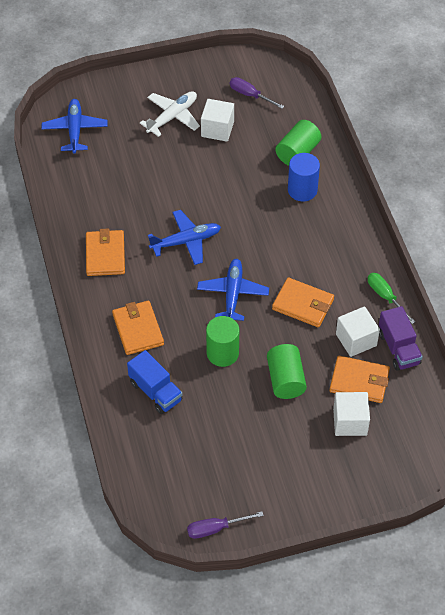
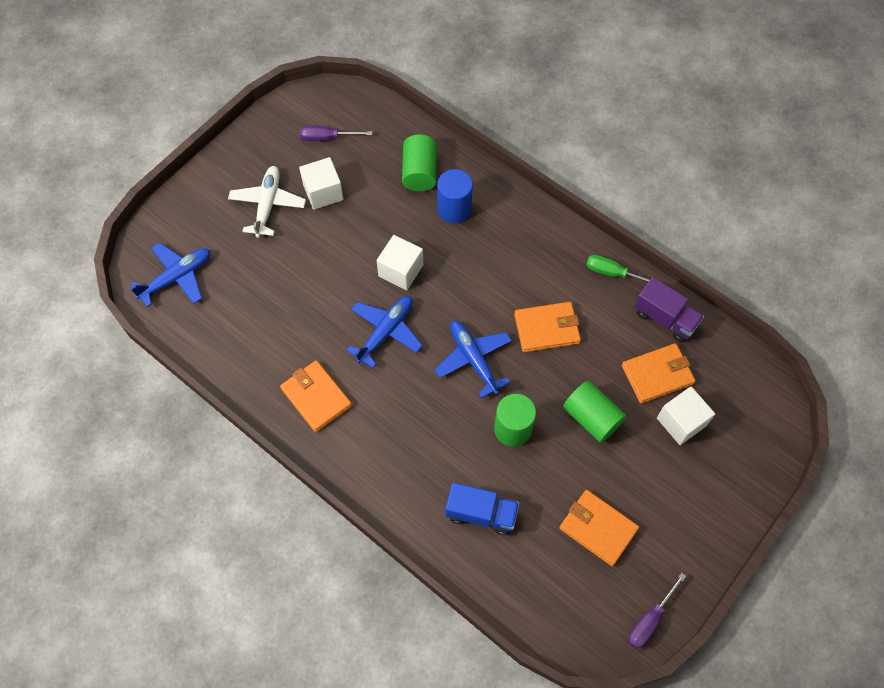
camera: 35 degrees left, 10 degrees up
blue plane [42,99,108,154] -> blue plane turned 90 degrees clockwise [130,243,210,307]
orange wallet [112,301,164,355] -> orange wallet moved to [559,490,639,566]
white cube [336,306,380,357] -> white cube moved to [376,235,423,290]

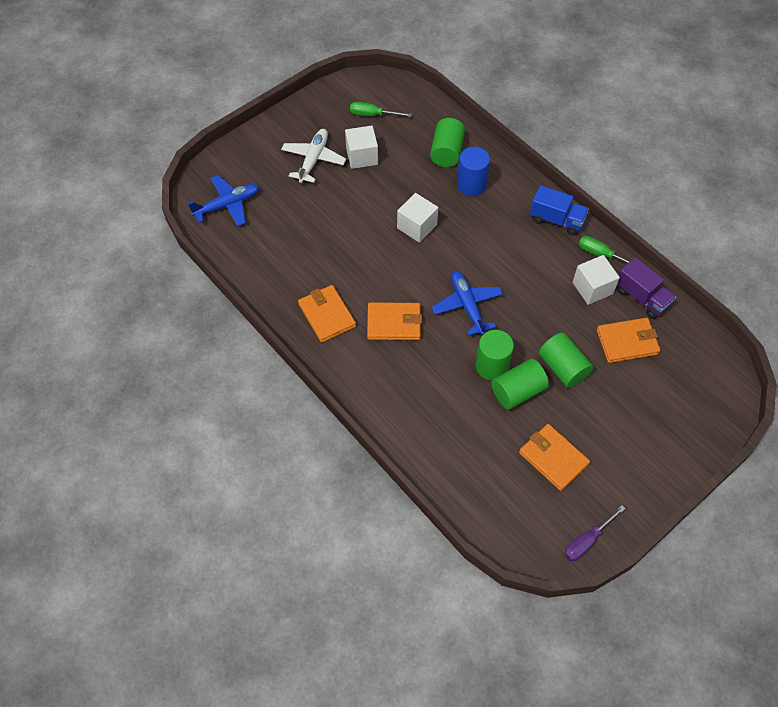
camera: 10 degrees right, 5 degrees down
purple screwdriver [299,125,372,141] -> green screwdriver [350,102,412,117]
blue plane [346,296,423,368] -> none
blue truck [445,482,519,535] -> blue truck moved to [530,185,589,235]
orange wallet [514,302,581,352] -> orange wallet moved to [367,302,422,340]
white cube [657,387,715,445] -> white cube moved to [572,255,620,305]
none -> green cylinder [492,359,549,409]

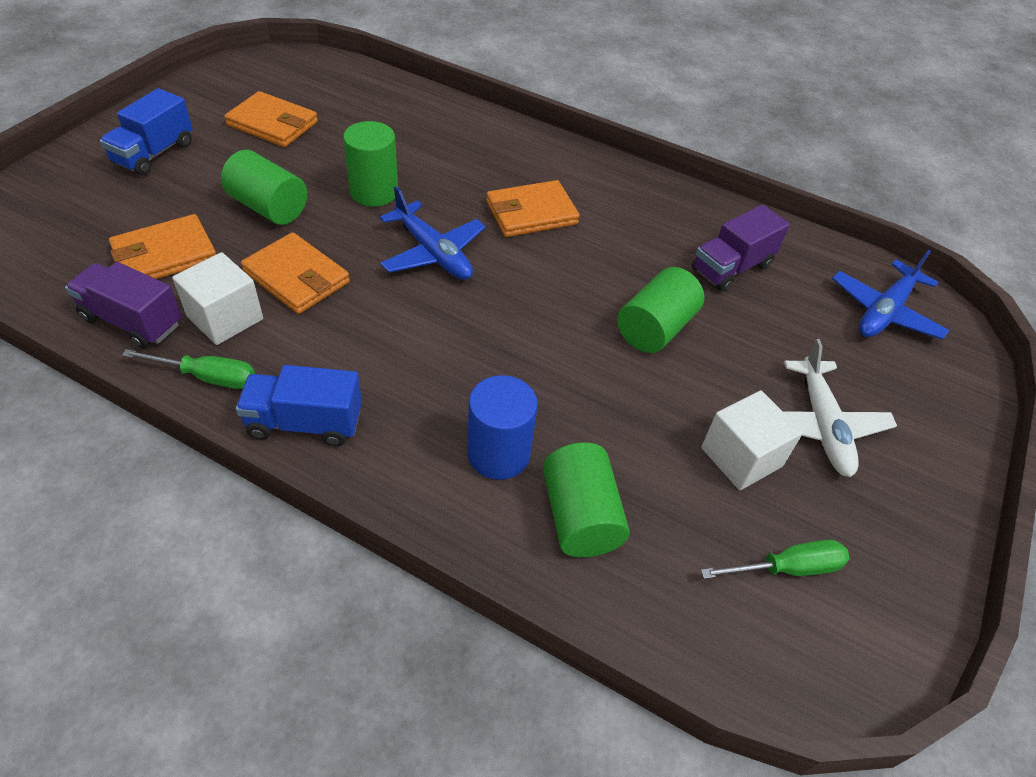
camera: 155 degrees right, 10 degrees down
orange wallet [298,285,356,343] -> orange wallet moved to [241,232,350,314]
white cube [397,193,438,243] -> none
green cylinder [492,359,549,409] -> green cylinder moved to [617,267,704,353]
purple screwdriver [564,505,626,561] -> none
none -> blue truck [100,88,193,175]
none -> purple truck [692,205,790,292]

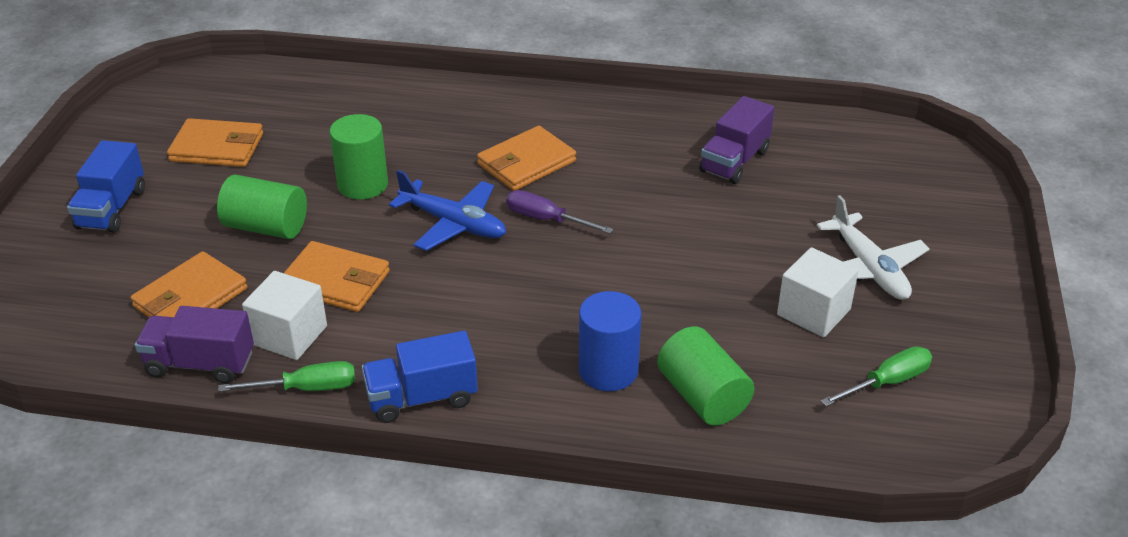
camera: 15 degrees left, 10 degrees down
green cylinder [617,267,704,353] -> none
blue plane [832,250,950,340] -> none
none -> purple screwdriver [506,190,613,234]

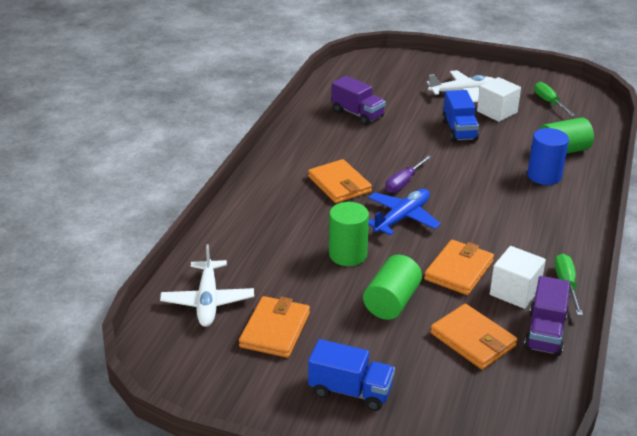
camera: 80 degrees left, 5 degrees down
blue truck [362,331,478,423] -> blue truck moved to [442,90,479,142]
none -> white plane [160,244,254,327]

